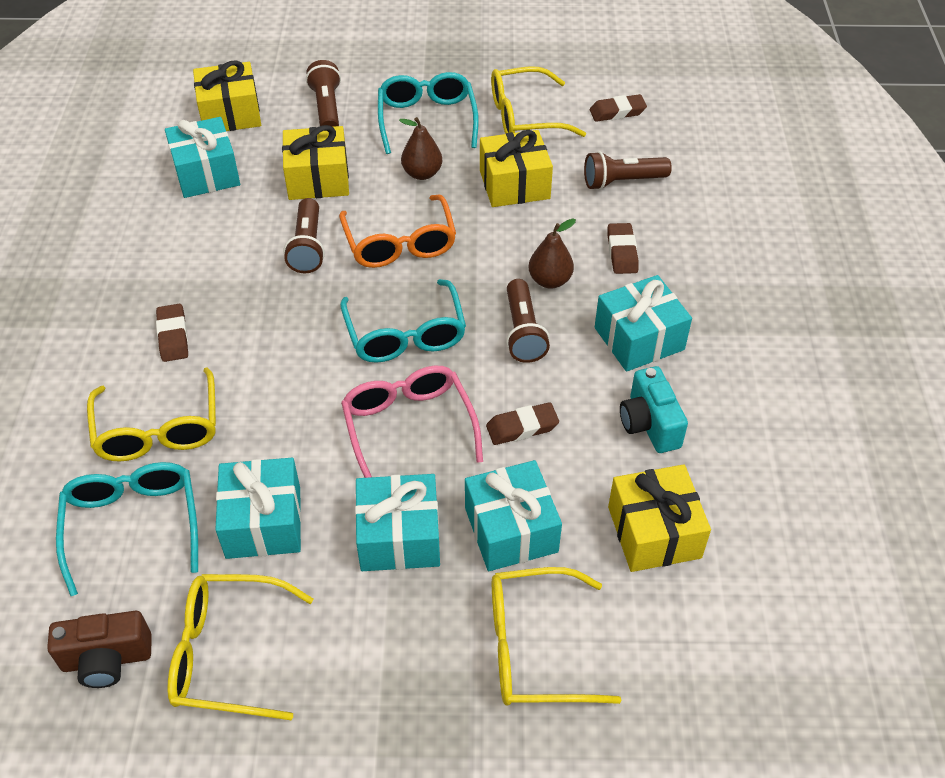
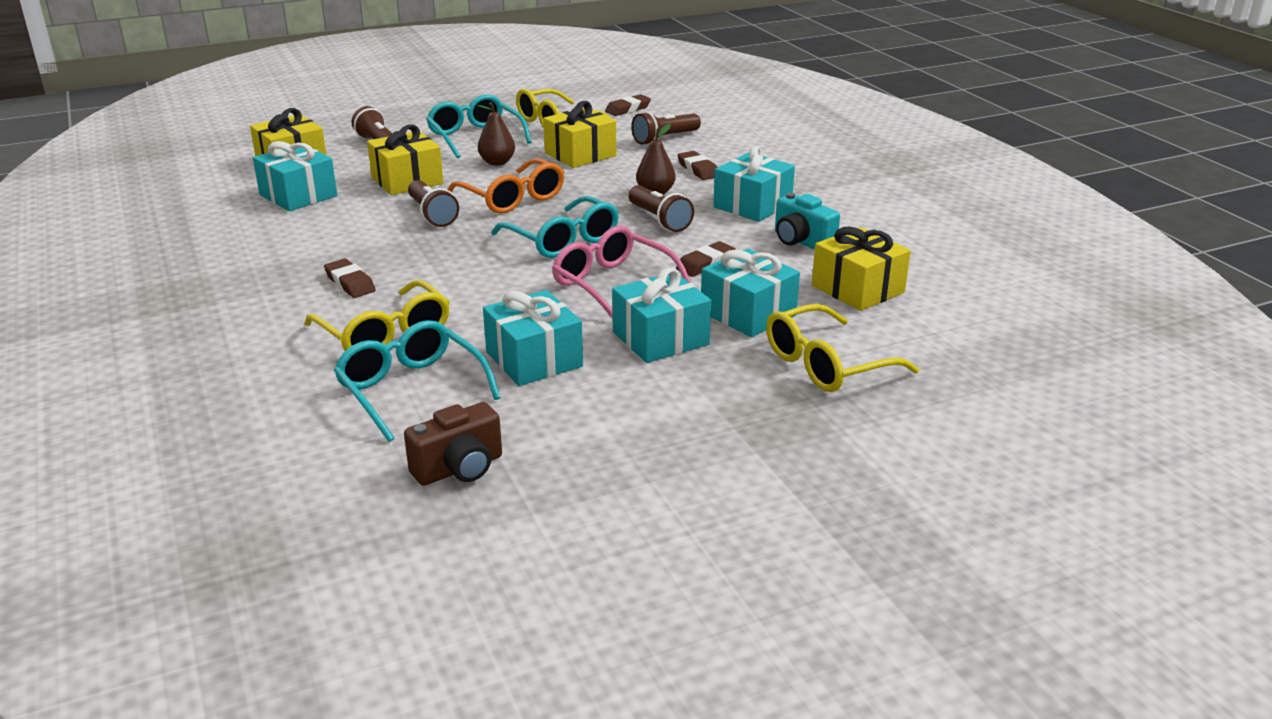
camera: 25 degrees left, 20 degrees down
yellow glasses [167,574,314,720] -> none

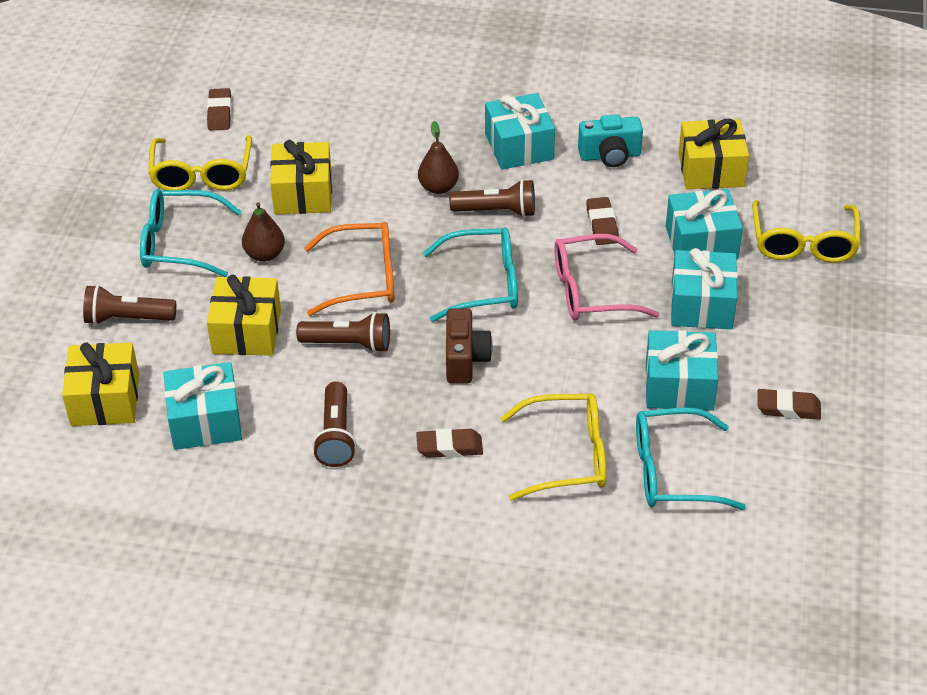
camera: 55 degrees left, 15 degrees up
brown camera [404,402,502,486] -> brown camera moved to [446,308,493,384]
brown flashlight [631,111,701,145] -> brown flashlight moved to [313,381,356,467]
brown eraser [677,151,717,180] -> brown eraser moved to [757,389,821,420]

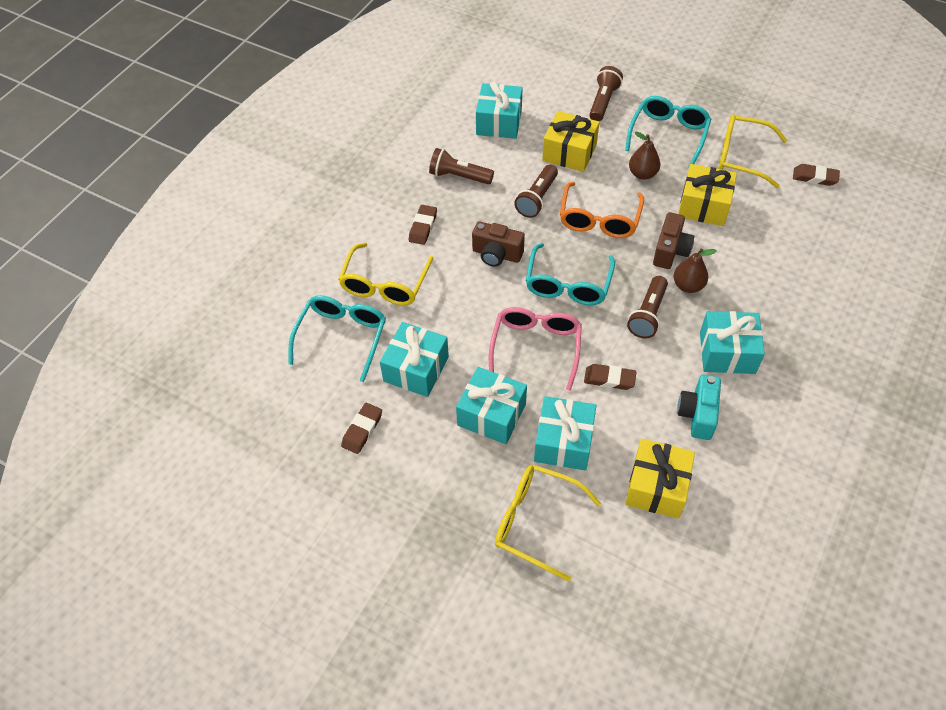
camera: 110 degrees right, 10 degrees up
yellow gift [62,343,139,426] -> none
none -> brown camera [653,212,694,269]

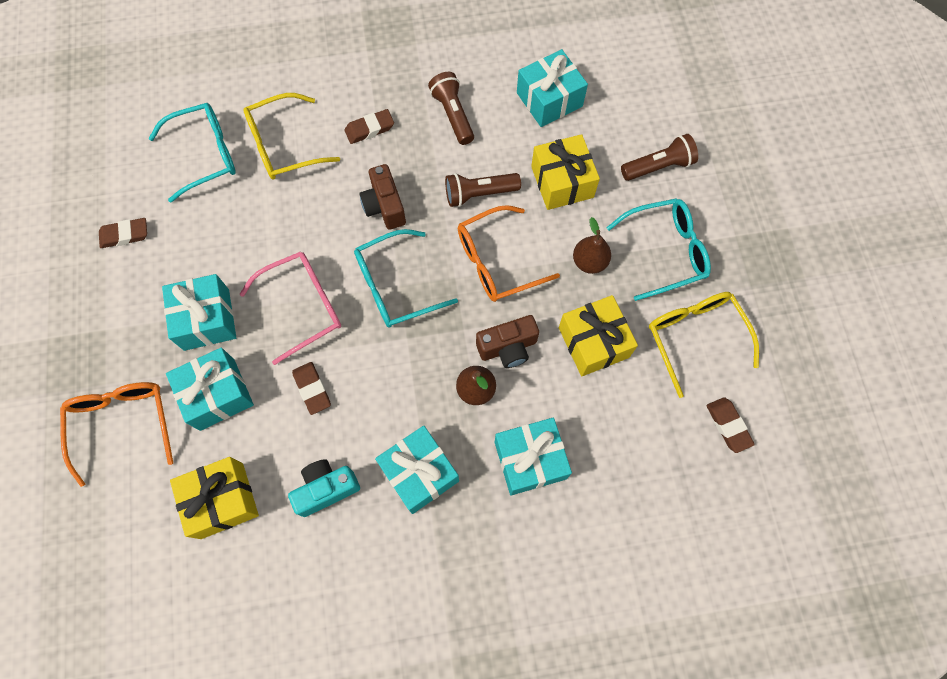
camera: 50 degrees right, 15 degrees up
turquoise gift [380,322,449,397] -> turquoise gift moved to [495,418,572,496]
yellow glasses [495,465,601,581] -> orange glasses [60,382,173,487]
brown flashlight [627,276,668,339] -> none

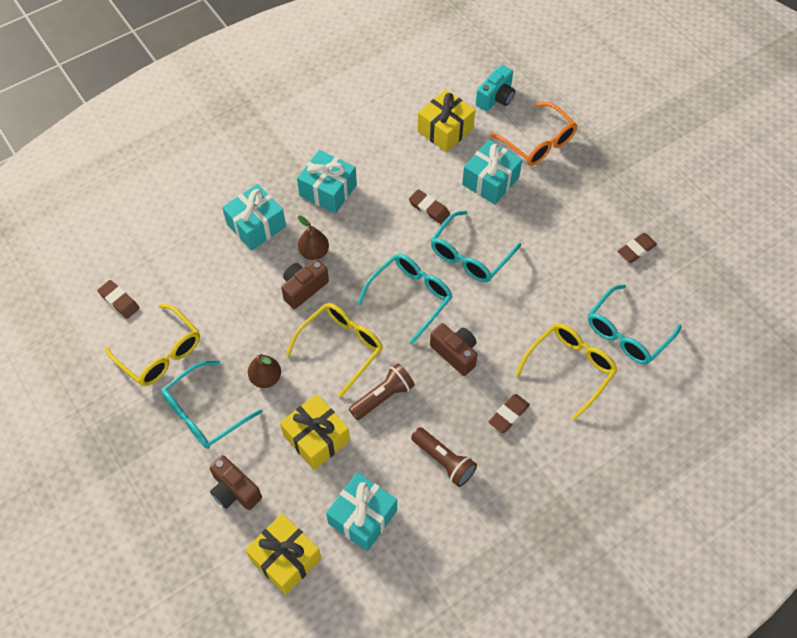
camera: 155 degrees right, 10 degrees down
turquoise gift [162,274,236,351] -> none
pink glasses [240,252,341,365] -> turquoise glasses [431,211,521,282]
turquoise camera [288,459,360,517] -> turquoise camera moved to [475,65,515,111]
orange glasses [458,205,560,302] -> yellow glasses [286,303,383,398]
yellow gift [559,295,638,376] -> yellow gift moved to [245,514,322,595]
brown flashlight [621,134,698,181] -> brown camera [209,455,262,510]

